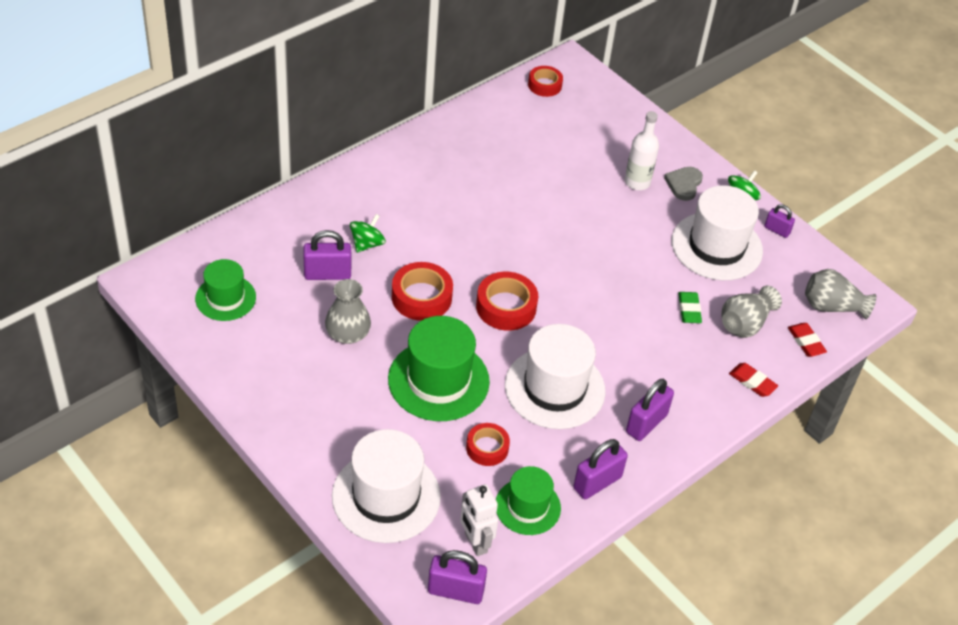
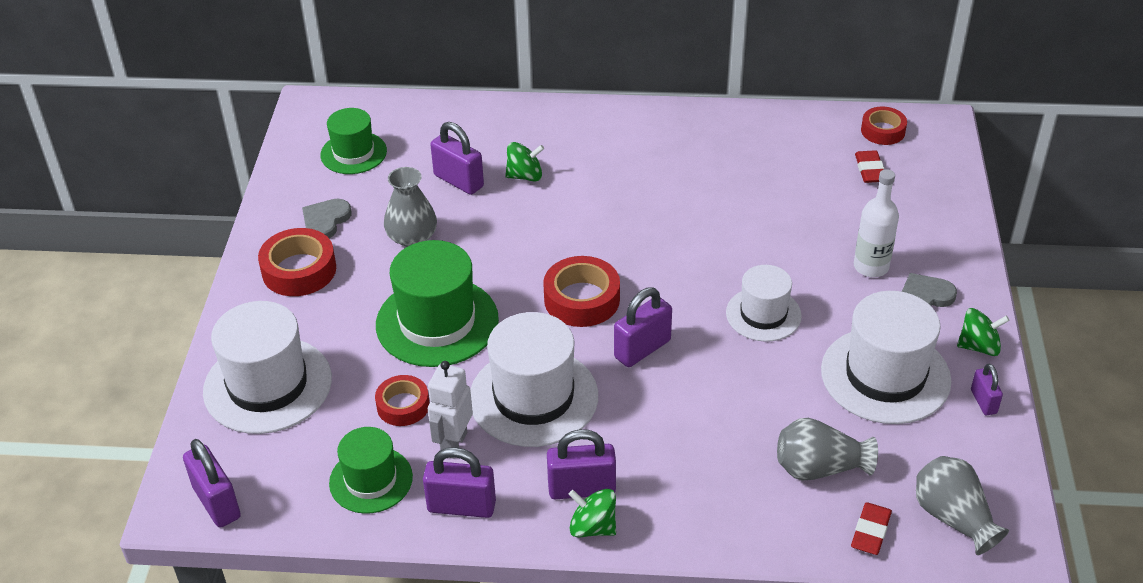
camera: 50 degrees right, 5 degrees down
red tape [392,262,453,321] -> red tape moved to [258,228,336,296]
white robot [460,484,498,556] -> white robot moved to [428,361,473,459]
green eraser [679,292,702,323] -> none
red eraser [729,363,778,397] -> red eraser moved to [855,150,884,183]
none -> grey heart [302,199,352,239]
none -> green spinning top [568,489,616,537]
none -> purple padlock [614,287,672,367]
none -> white hat [726,265,802,342]

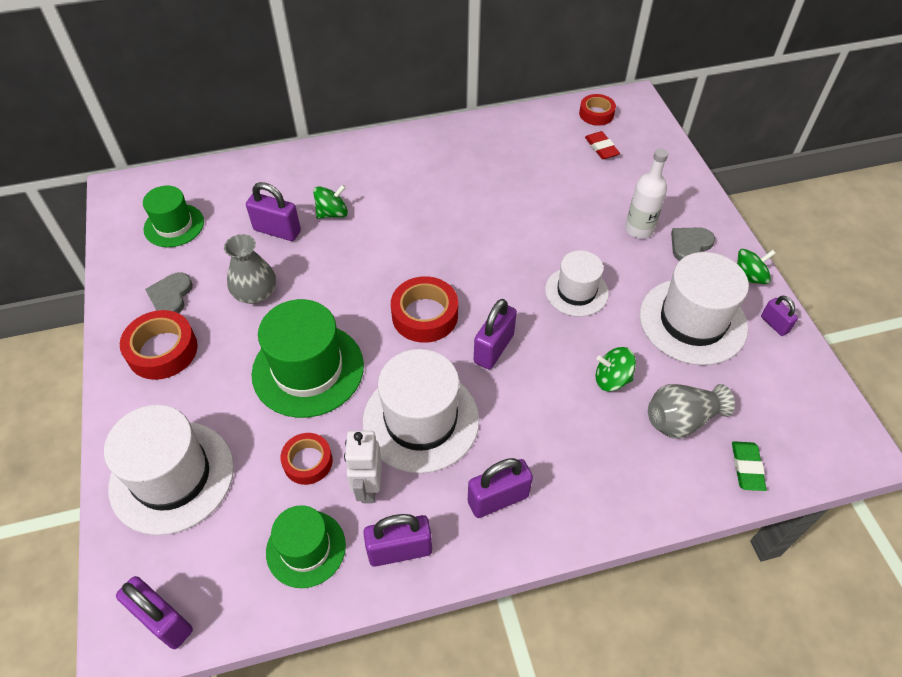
camera: 20 degrees left, 10 degrees up
green spinning top [568,489,616,537] -> green spinning top moved to [596,347,636,391]
red eraser [851,502,892,555] -> green eraser [732,441,767,491]
grey vase [916,456,1009,555] -> none

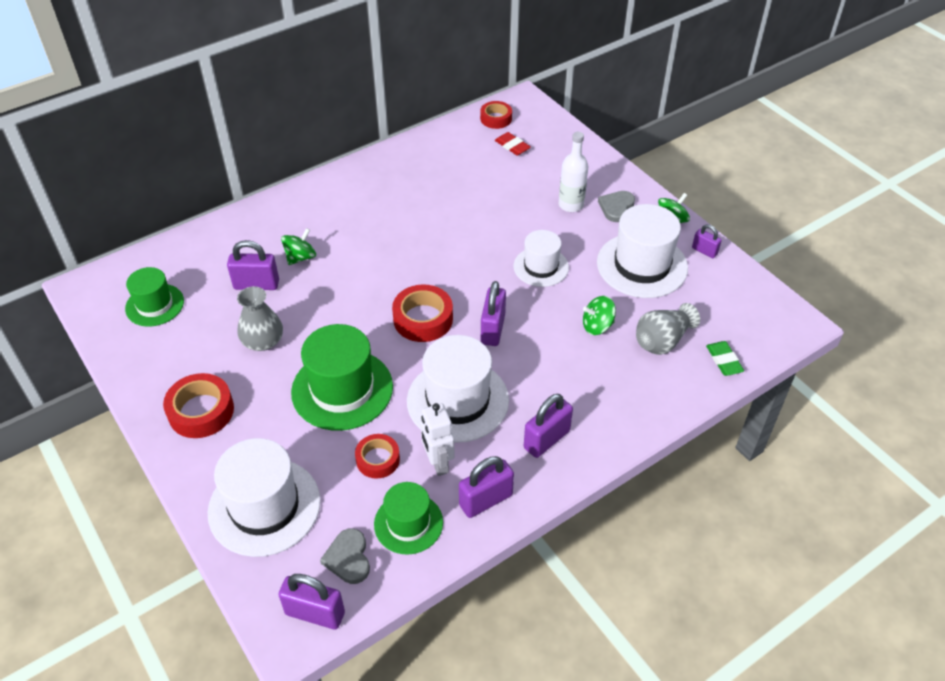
camera: 20 degrees left, 5 degrees down
grey heart [145,272,193,313] -> grey heart moved to [320,528,370,584]

